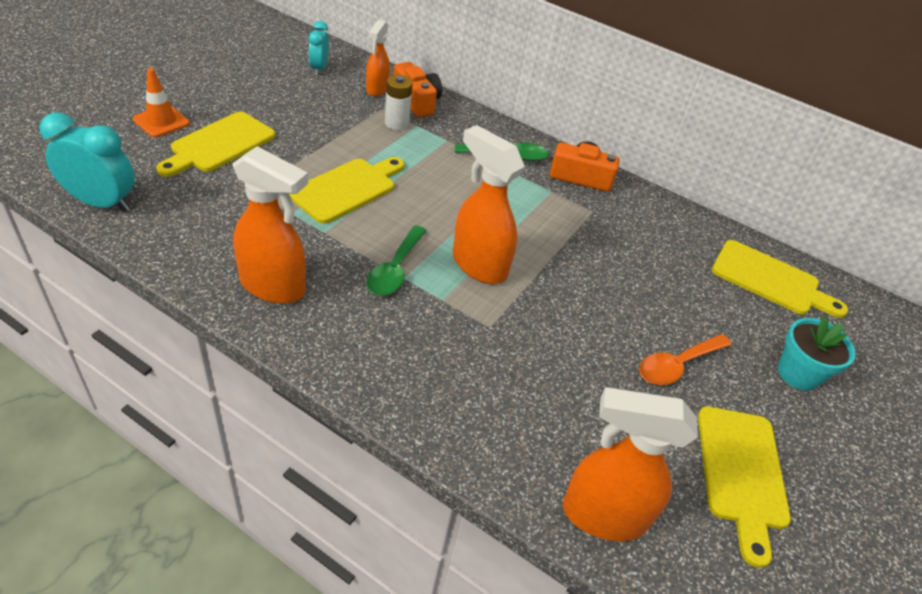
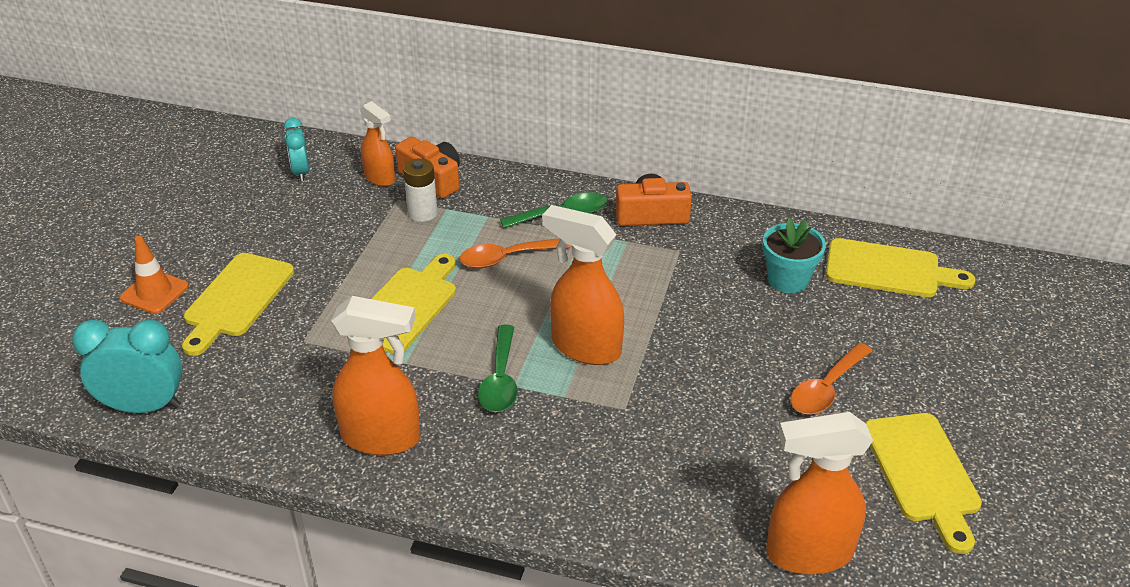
camera: 10 degrees left, 5 degrees down
orange spray bottle [366,20,390,96] -> orange spray bottle turned 45 degrees counterclockwise [360,101,395,186]
turquoise flower pot [778,317,856,391] -> turquoise flower pot moved to [763,218,826,293]
none -> orange spoon [459,238,572,268]

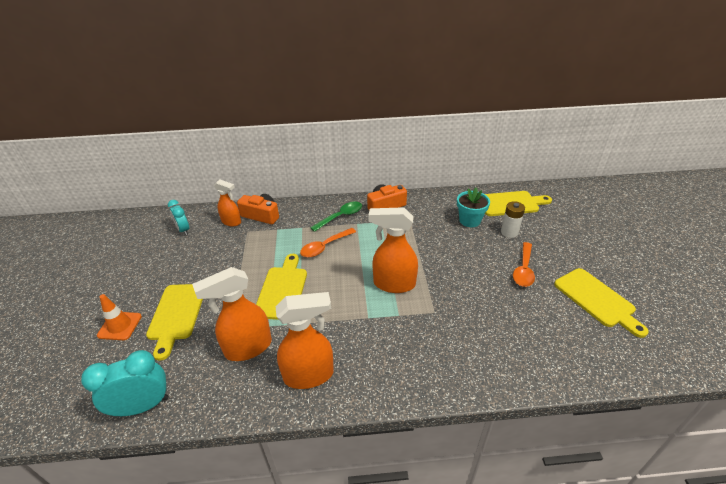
camera: 20 degrees left, 0 degrees up
white battery [403,158,438,222] -> white battery moved to [501,201,525,238]
green spoon [478,325,517,412] -> none
orange spray bottle [766,412,873,575] -> orange spray bottle moved to [192,267,272,361]

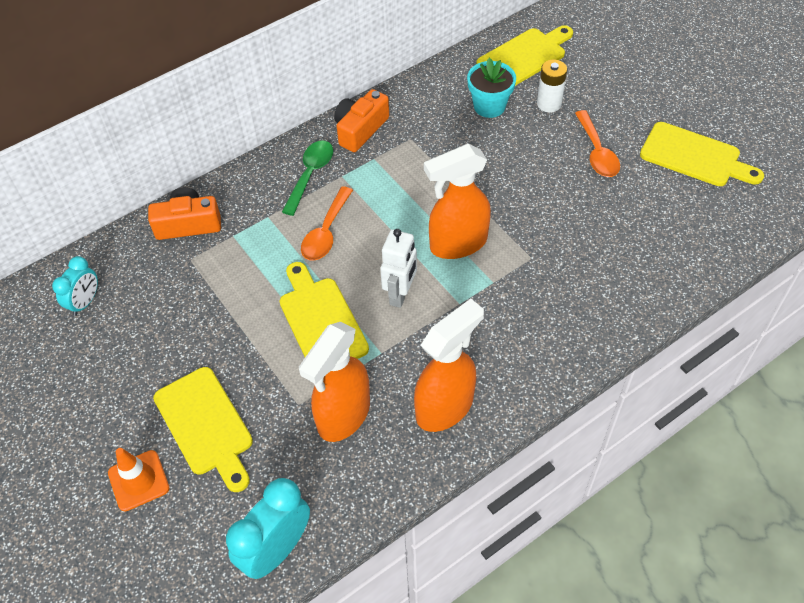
camera: 30 degrees left, 15 degrees up
turquoise clock [168,200,189,235] -> turquoise clock turned 90 degrees counterclockwise [52,256,98,316]
orange spray bottle [214,179,241,226] -> none
none -> white robot [380,229,417,308]

